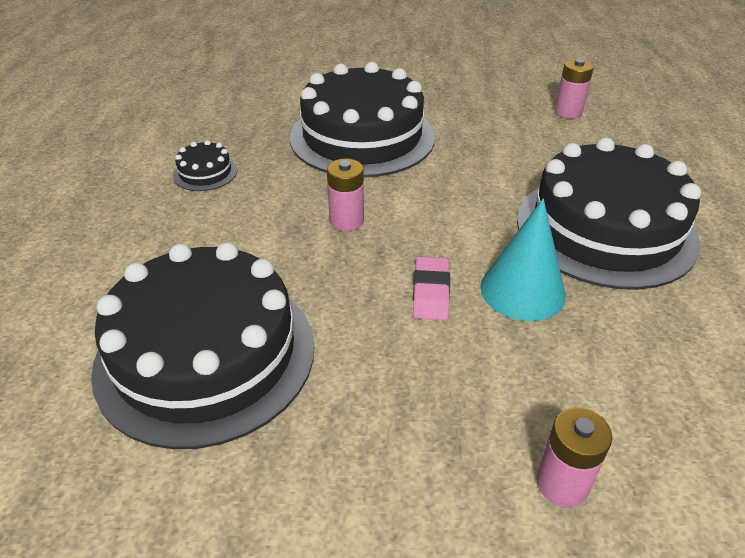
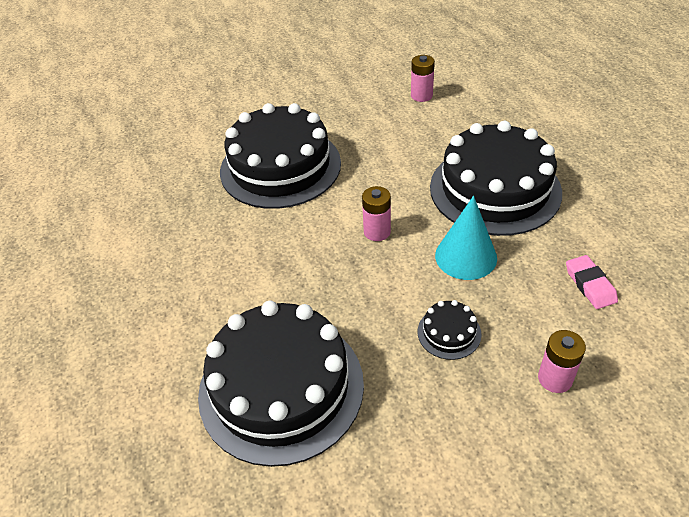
camera: 20 degrees left, 5 degrees up
black cake [173,140,237,191] -> black cake moved to [418,300,482,360]
pink battery [327,159,364,231] -> pink battery moved to [362,186,391,241]
pink eraser [413,256,450,320] -> pink eraser moved to [566,255,618,309]

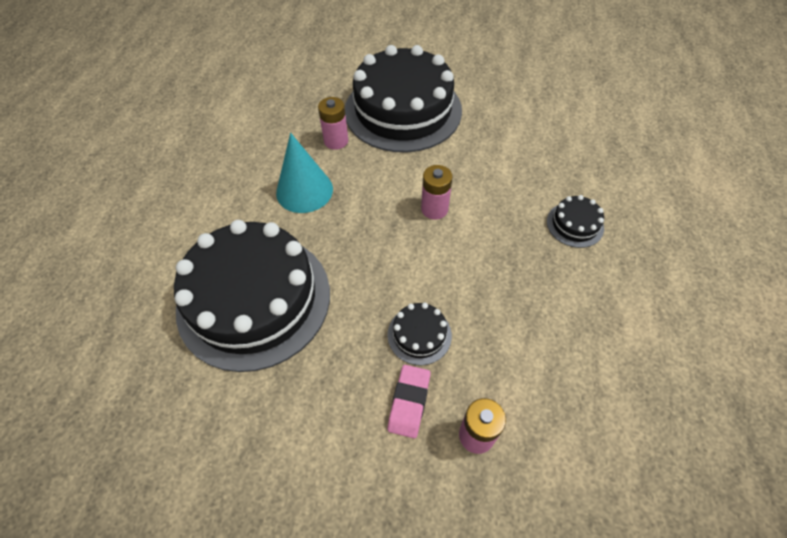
camera: 30 degrees right, 10 degrees up
pink battery [411,55,435,102] -> pink battery moved to [318,97,348,150]
black cake [430,121,562,236] -> black cake [547,195,604,248], size x0.40
turquoise cone [435,196,497,280] -> turquoise cone moved to [276,133,333,213]
pink eraser [566,255,618,309] -> pink eraser moved to [387,365,431,438]

